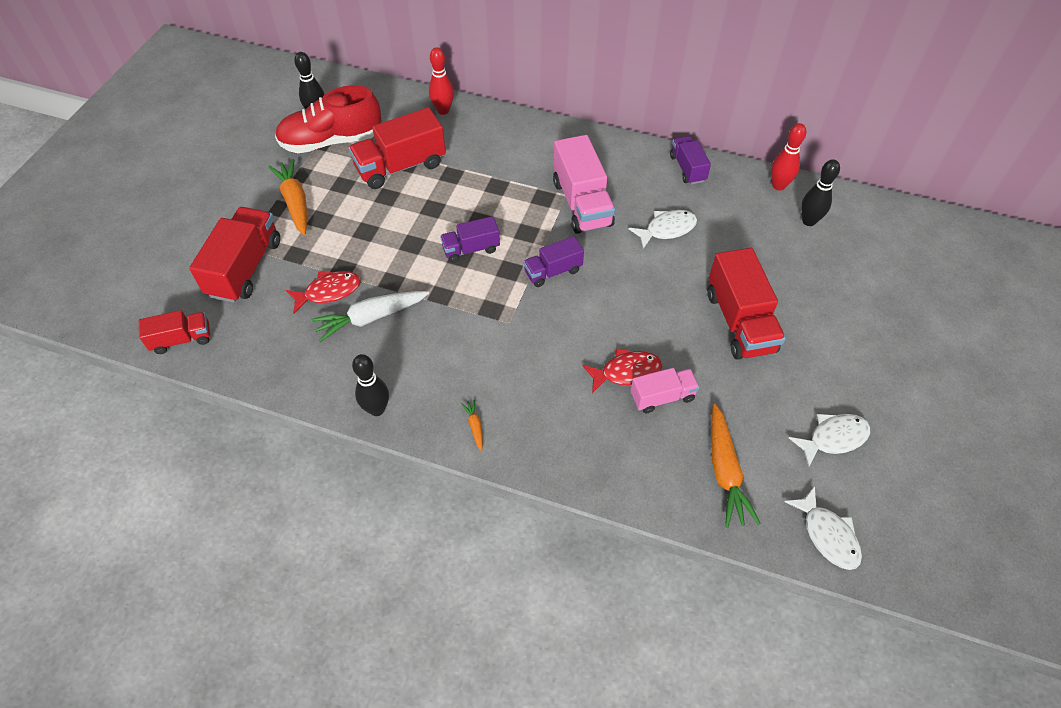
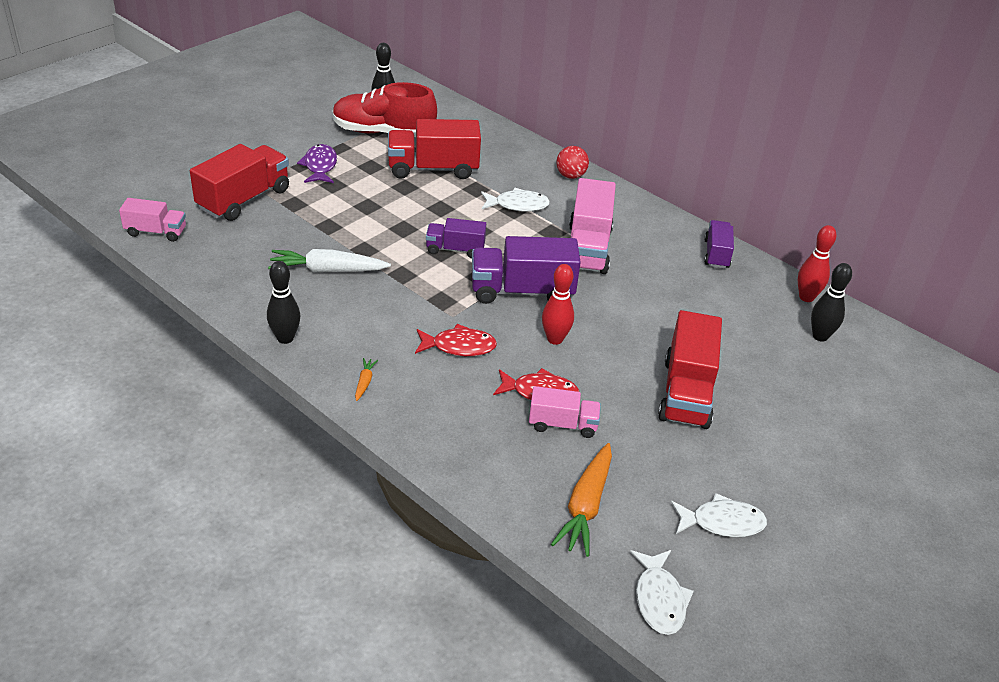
camera: 20 degrees right, 15 degrees down
red truck [139,310,210,354] -> pink truck [119,198,186,242]
orange carrot [268,159,307,236] -> purple fish [297,144,337,183]
red fish [286,271,360,314] -> red fish moved to [415,324,497,356]
red bowling pin [429,47,454,115] -> red bowling pin moved to [542,264,574,345]
purple truck [523,236,584,287] -> purple truck [472,236,581,304], size x1.72
white fish [629,210,697,249] -> white fish moved to [481,188,550,212]
none -> red ball [556,146,589,179]

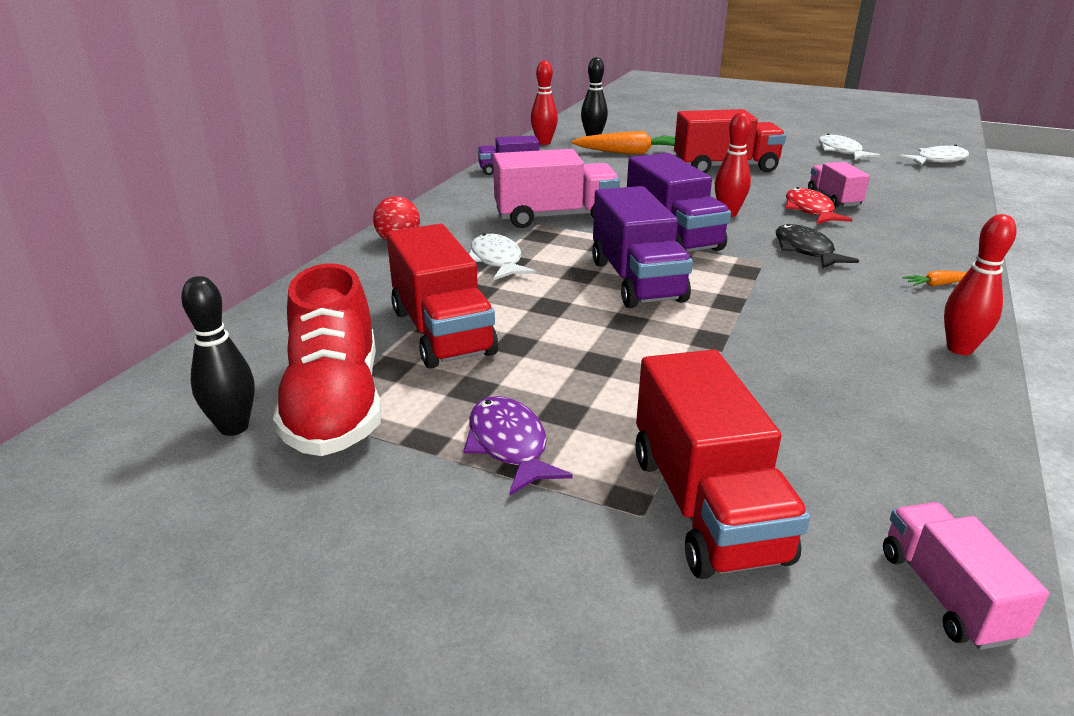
camera: 105 degrees left, 10 degrees down
red truck [190,144,289,221] -> red truck turned 120 degrees counterclockwise [635,350,810,579]
black bowling pin [267,261,300,344] -> red bowling pin [944,214,1017,355]
white carrot [268,249,391,272] -> none
purple fish [297,144,337,183] -> purple fish turned 90 degrees clockwise [463,396,573,495]
red fish [415,324,497,356] -> black fish [776,224,859,269]
purple truck [426,218,486,258] -> purple truck [592,186,693,308], size x1.72
orange carrot [551,443,612,557] -> orange carrot moved to [572,131,675,154]

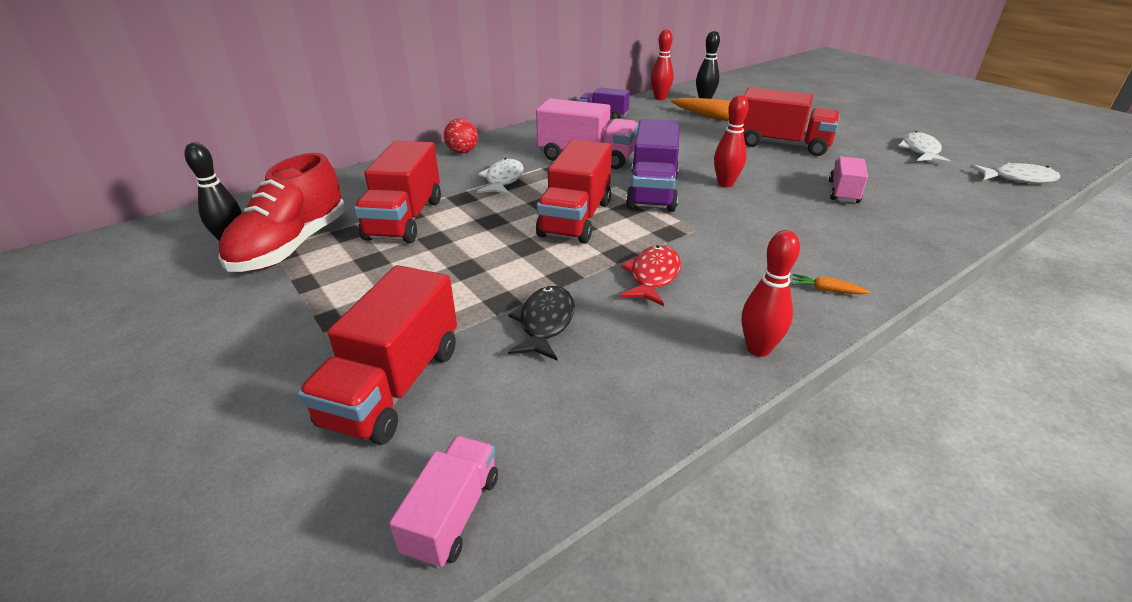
camera: 30 degrees right, 5 degrees up
purple fish [463,396,573,495] -> none
purple truck [592,186,693,308] -> red truck [536,139,612,244]
black fish [776,224,859,269] -> black fish moved to [508,286,575,360]
red fish [786,187,853,224] -> red fish moved to [620,245,681,306]

